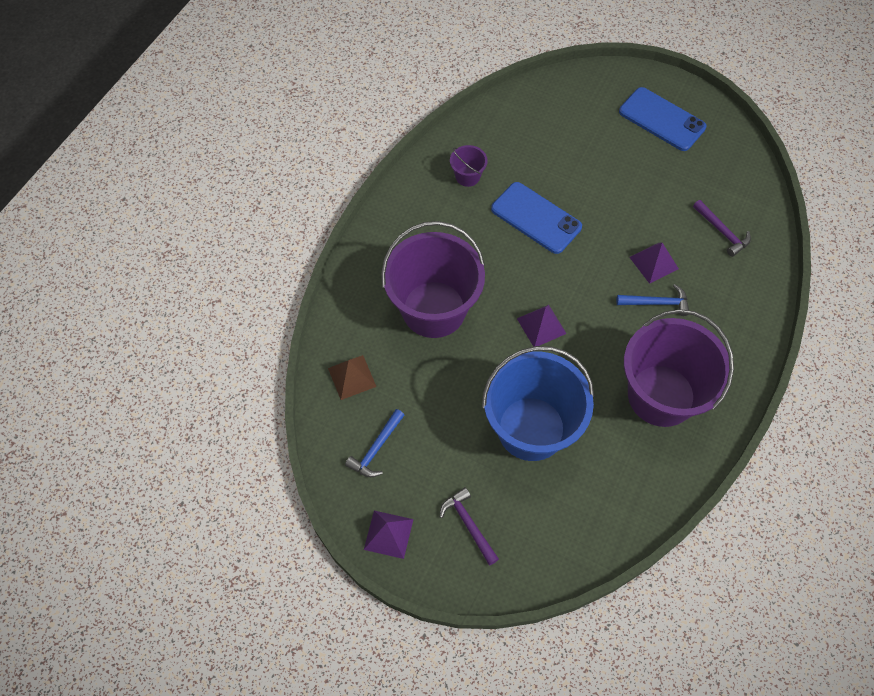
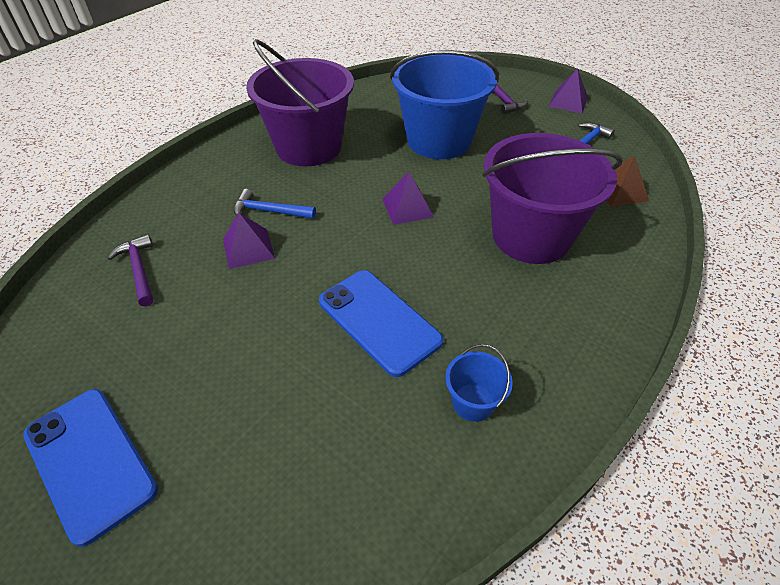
camera: 170 degrees left, 15 degrees down
purple bucket [450,145,488,187] -> blue bucket [445,344,513,422]

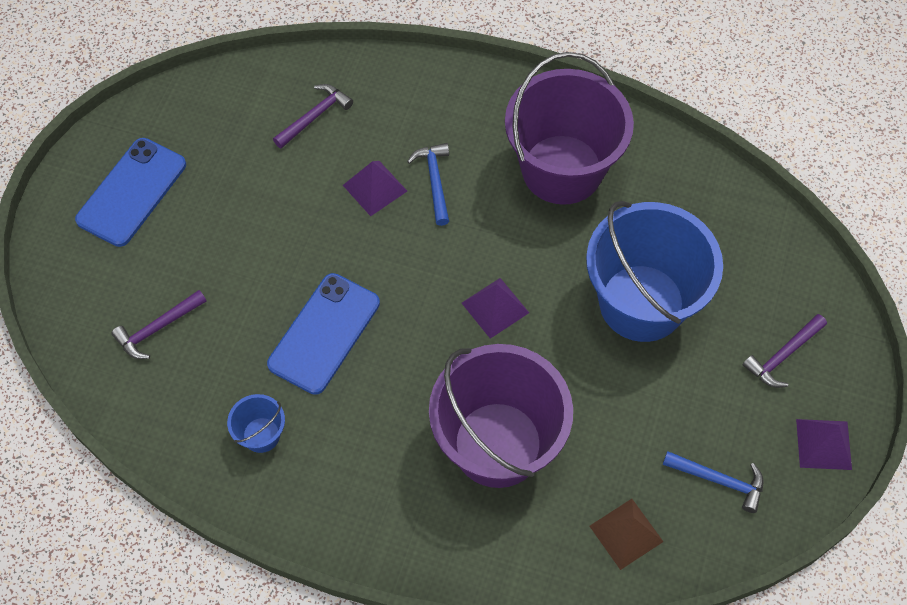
camera: 70 degrees right, 15 degrees up
none -> purple hammer [111,290,207,359]

